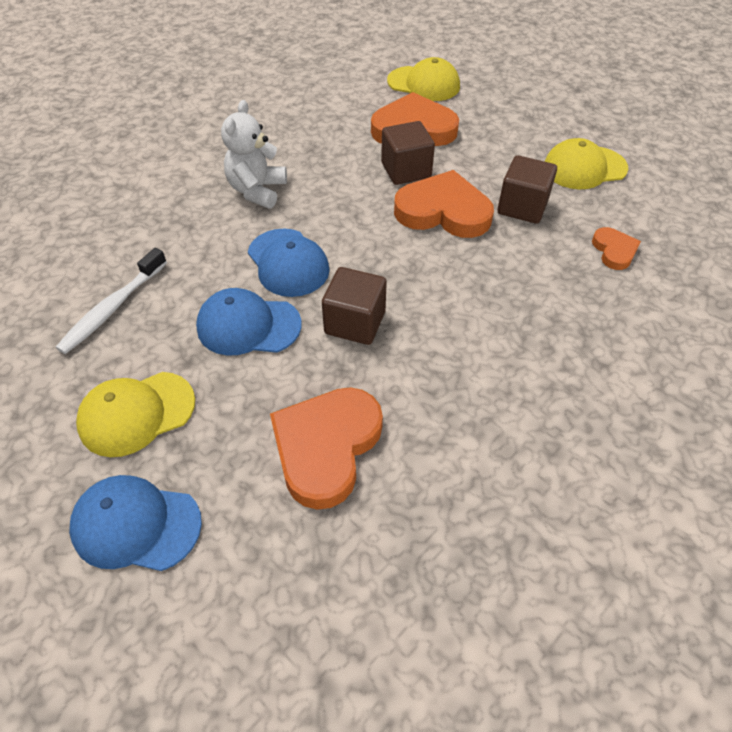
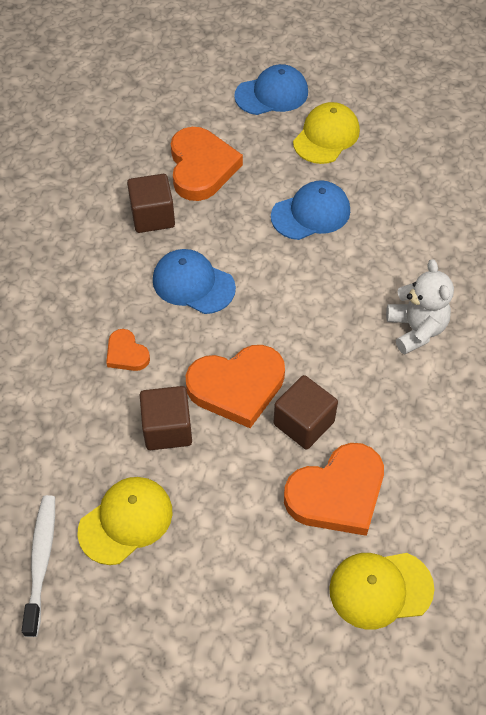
camera: 150 degrees right, 5 degrees up
white toothbrush [56,248,167,354] -> white toothbrush moved to [22,495,55,637]
blue cap [248,229,330,297] -> blue cap moved to [153,249,236,314]
brown cube [322,267,387,345] -> brown cube moved to [127,174,175,233]
orange heart [592,227,641,270] -> orange heart moved to [106,329,150,371]

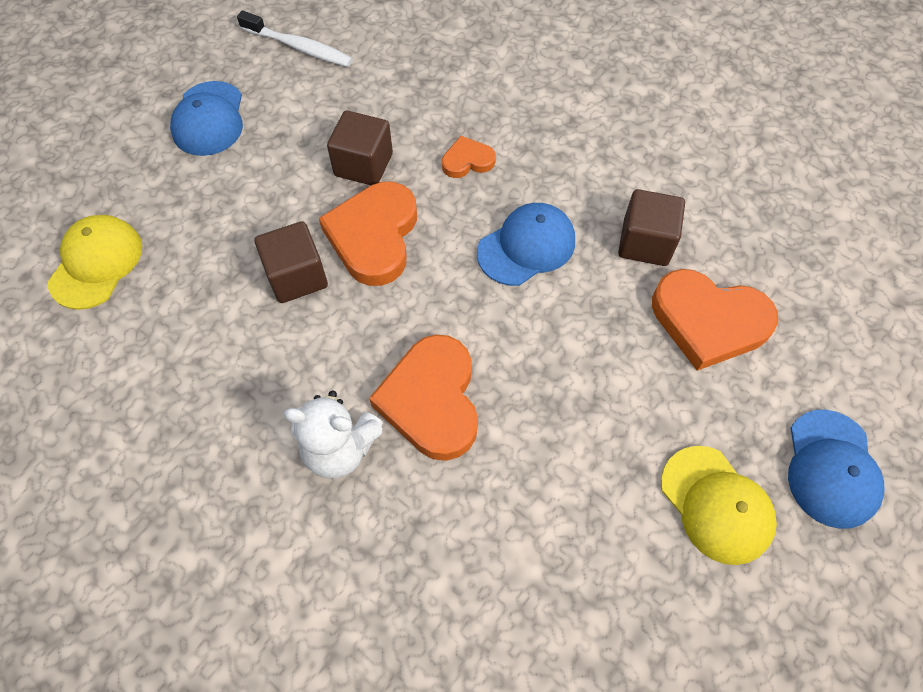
camera: 115 degrees right, 5 degrees up
yellow cap [78,477,173,565] -> none
blue cap [271,180,350,240] -> blue cap moved to [170,81,243,156]
orange heart [284,443,384,536] -> orange heart moved to [369,334,478,461]

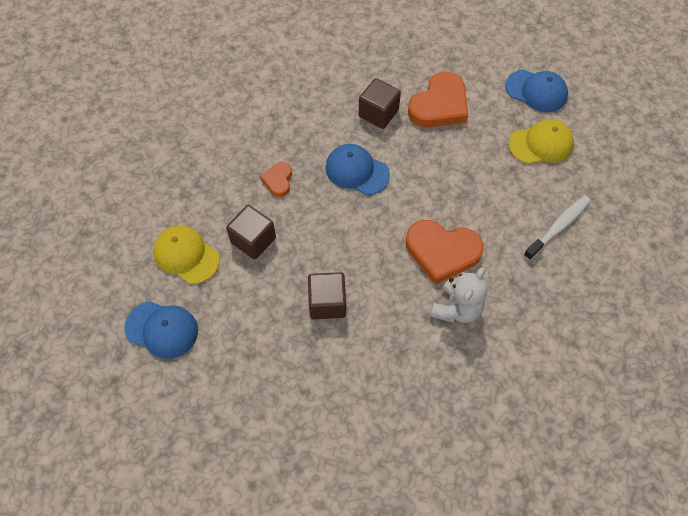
camera: 70 degrees left, 0 degrees up
yellow cap [48,215,142,310] -> yellow cap moved to [153,226,220,284]
white toothbrush [237,10,353,67] -> white toothbrush moved to [523,195,591,261]
orange heart [319,181,417,286] -> none
blue cap [477,203,575,286] -> blue cap turned 45 degrees counterclockwise [326,144,390,195]

